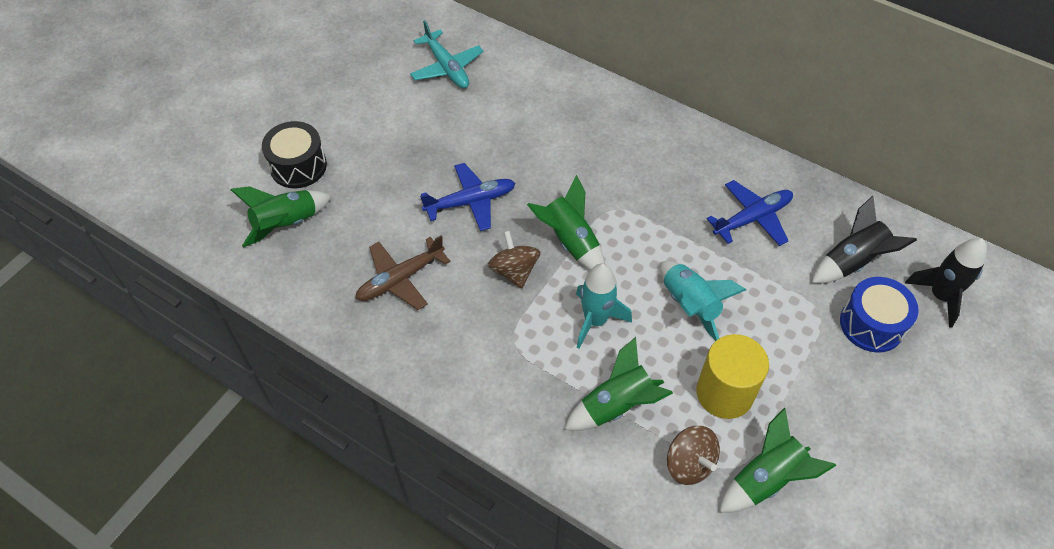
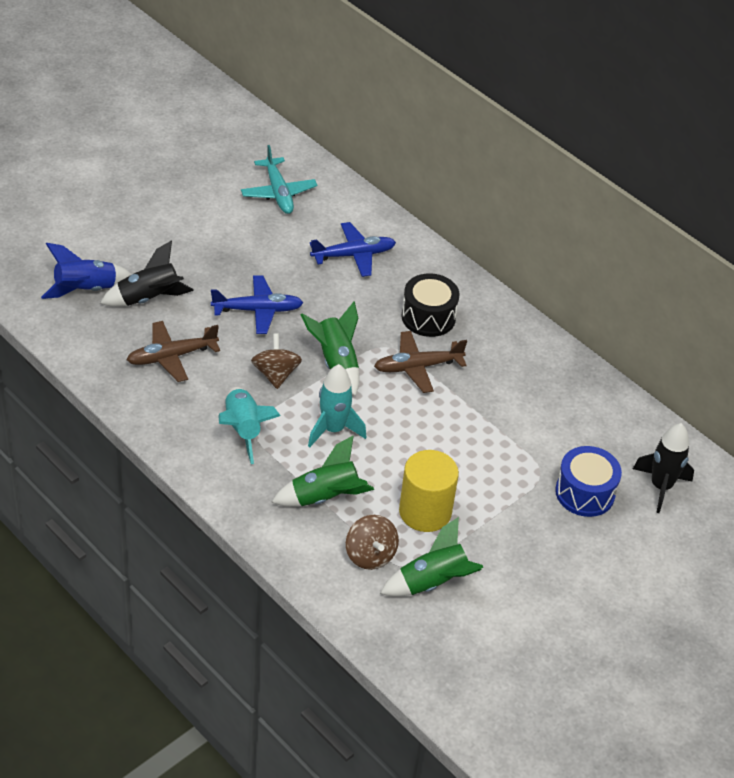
camera: 10 degrees right, 10 degrees down
green rocket [230,186,332,248] -> blue rocket [41,243,132,299]
black drum [262,121,327,188] -> black drum moved to [402,273,460,337]
turquoise rocket [660,261,746,341] -> turquoise rocket moved to [218,387,281,464]
blue plane [707,180,793,246] -> blue plane moved to [310,222,396,277]
black rocket [812,196,917,284] -> black rocket moved to [100,240,194,307]
none -> brown plane [374,331,467,393]

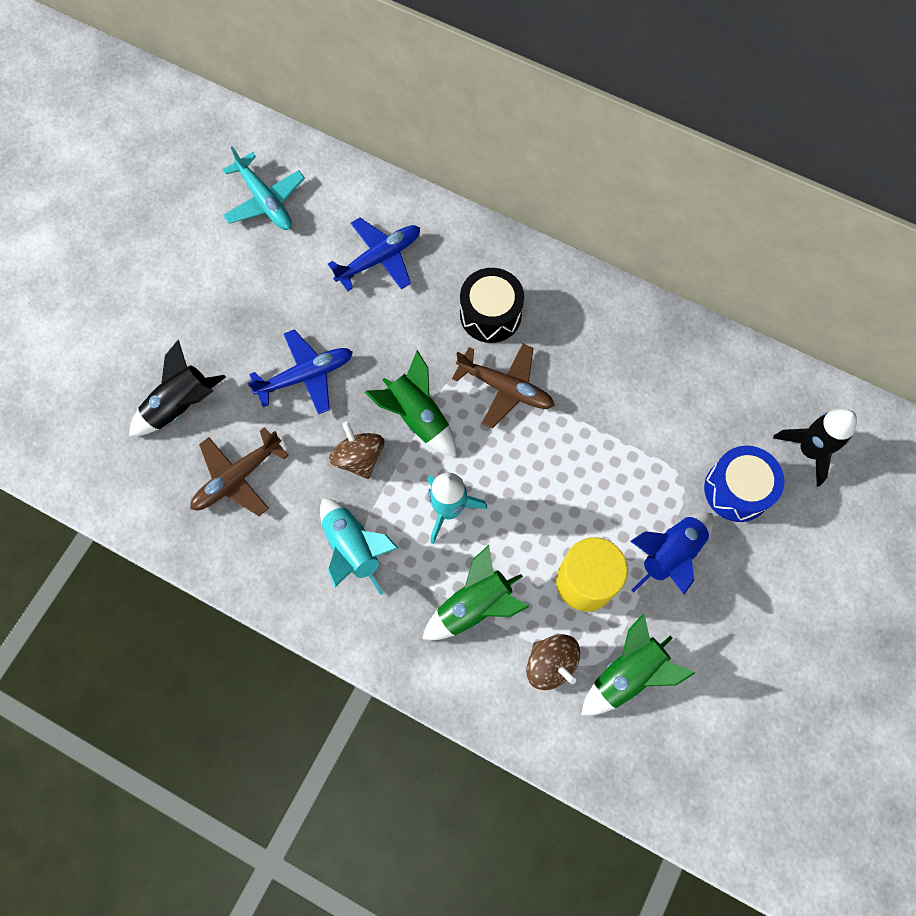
camera: 15 degrees left, 25 degrees up
blue rocket [41,243,132,299] -> blue rocket moved to [630,512,713,595]
brown plane [374,331,467,393] -> brown plane turned 120 degrees counterclockwise [452,344,554,429]

